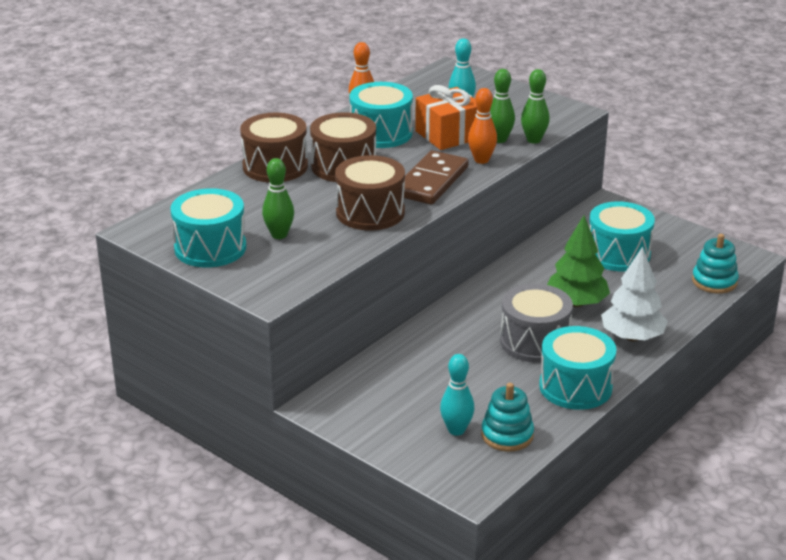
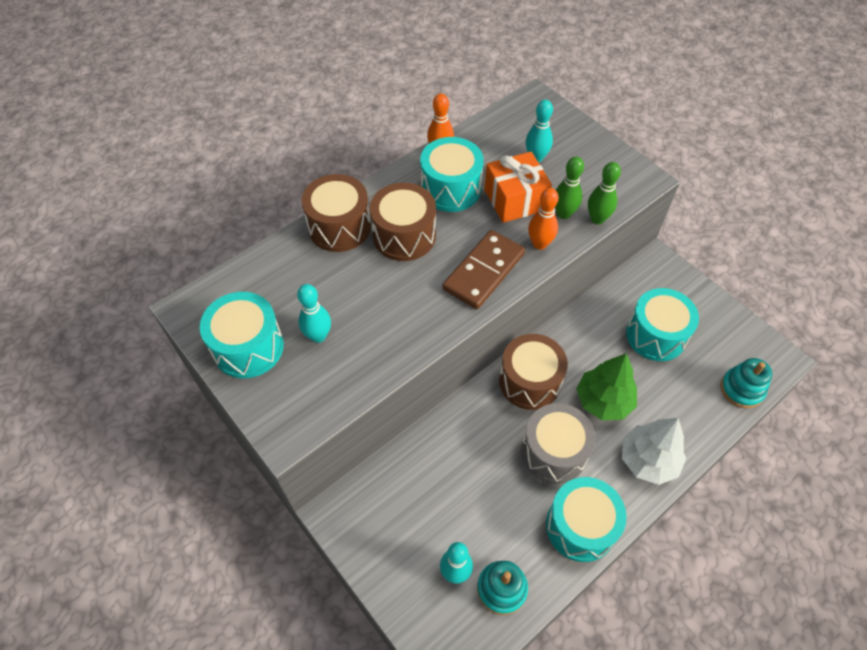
camera: 10 degrees right, 25 degrees up
green bowling pin [262,158,294,239] -> turquoise bowling pin [297,284,331,343]
brown drum [335,155,405,230] -> brown drum moved to [499,334,568,410]

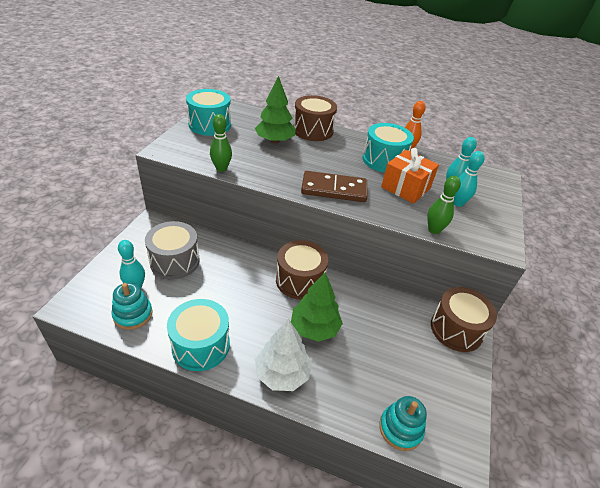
camera: 55 degrees right, 15 degrees down
turquoise bowling pin [297,284,331,343] -> turquoise bowling pin moved to [454,151,485,207]
brown drum [370,183,436,261] -> brown drum moved to [431,287,497,352]
grey drum [521,403,596,484] -> grey drum moved to [145,221,199,280]
orange bowling pin [528,188,559,250] -> none
green bowling pin [555,157,584,219] -> green bowling pin moved to [210,114,232,172]
turquoise drum [626,288,699,361] -> none
none -> green tree [255,76,295,144]

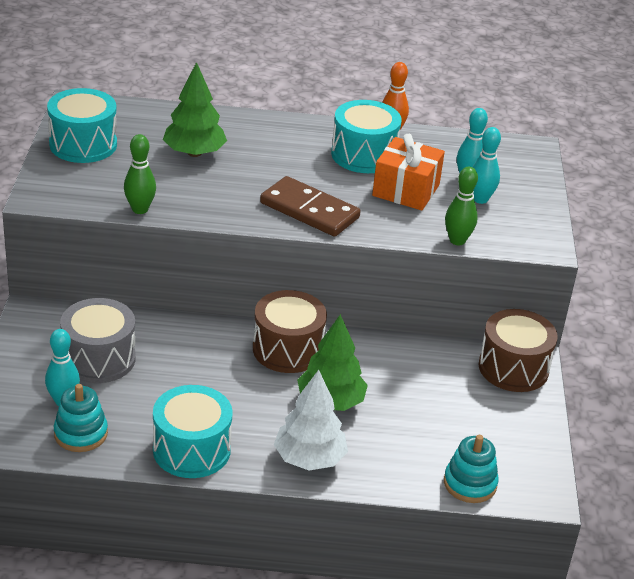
camera: 15 degrees left, 5 degrees down
brown drum [293,95,337,141] -> none
brown domino [301,171,368,202] -> brown domino turned 45 degrees clockwise [260,176,361,237]

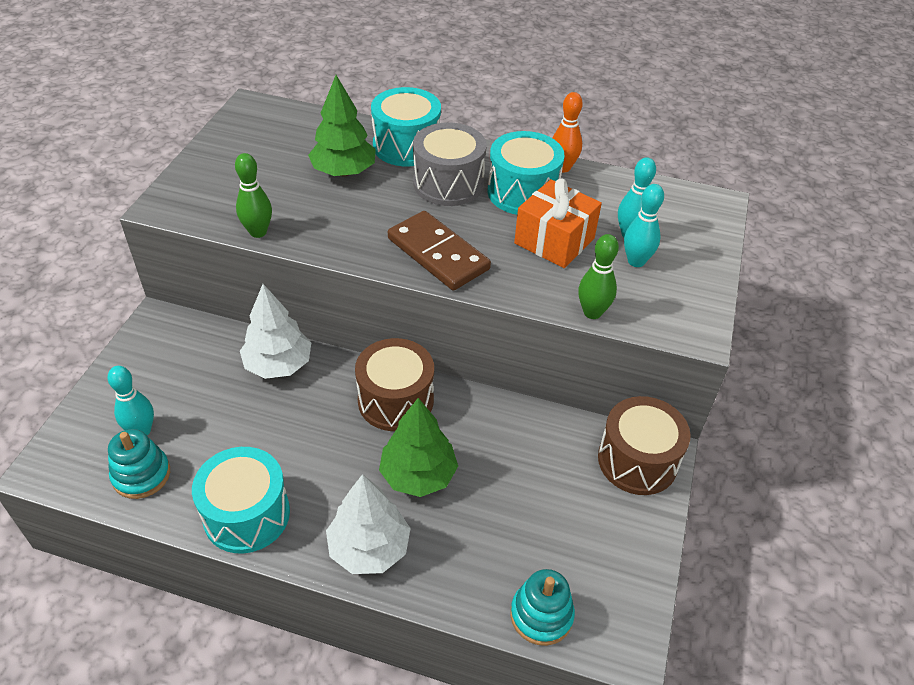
camera: 15 degrees right, 10 degrees up
turquoise drum [47,88,117,163] -> turquoise drum moved to [371,87,441,166]
grey drum [60,298,136,383] -> grey drum moved to [413,122,487,206]
none -> white tree [240,284,311,379]

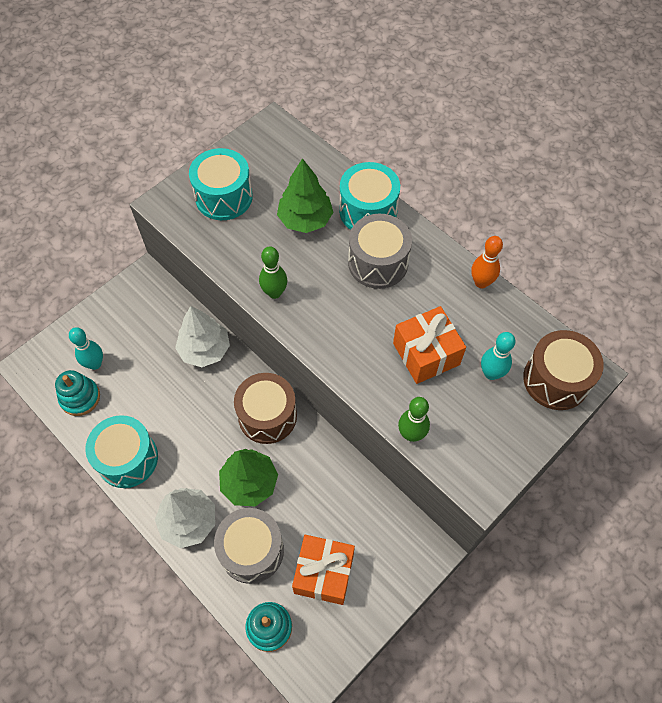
camera: 30 degrees right, 15 degrees up
green bowling pin [235,153,272,238] -> green bowling pin moved to [259,246,287,299]
brown domino [388,211,491,290] -> none
turquoise drum [488,131,565,215] -> turquoise drum moved to [189,148,253,220]
brown drum [598,396,691,495] -> brown drum moved to [523,330,604,410]
turquoise bowling pin [624,184,664,267] -> none
none -> grey drum [214,508,284,584]
none -> orange gift [292,535,355,605]

